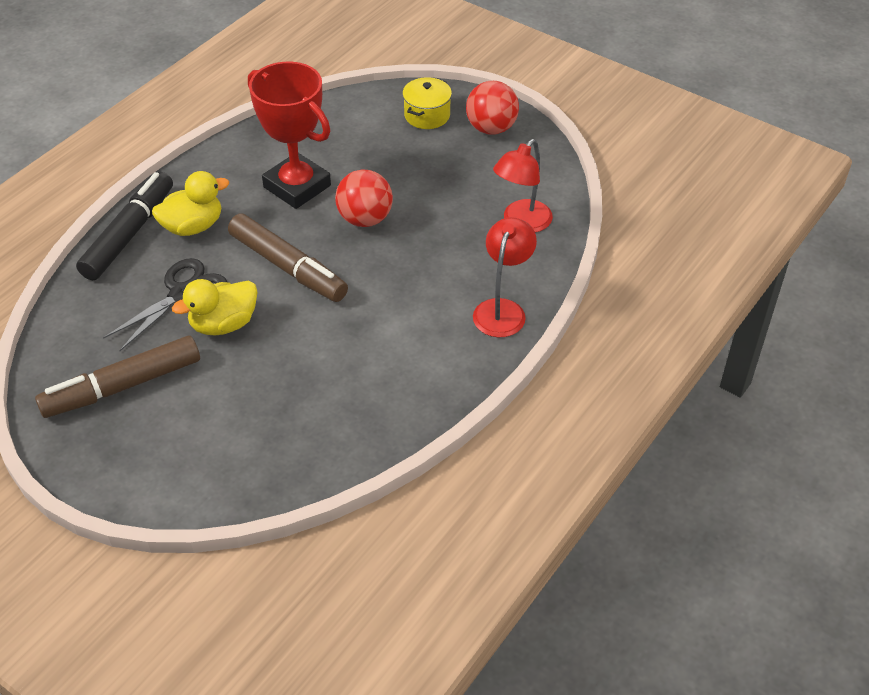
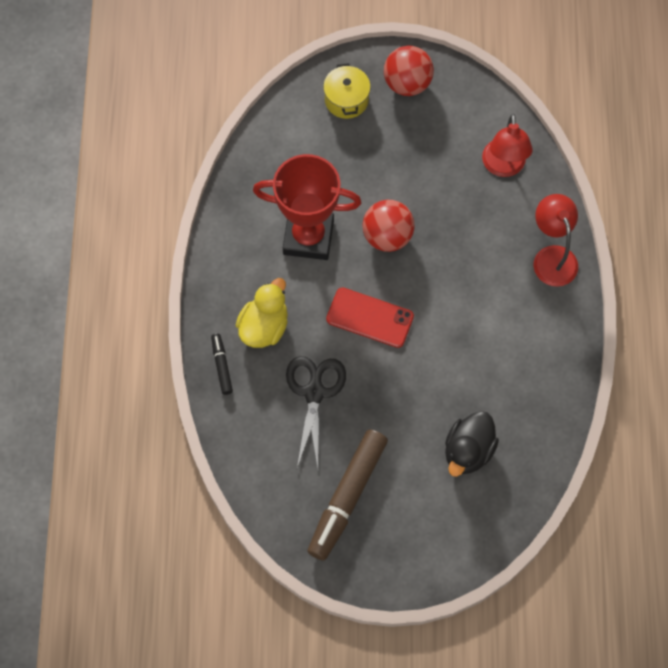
camera: 35 degrees left, 20 degrees up
black marker [76,172,173,280] -> black marker [211,333,233,395], size x0.47
yellow duck [172,279,258,336] -> none
brown marker [228,214,348,302] -> red phone [326,287,414,348]
none -> black duck [445,411,499,477]

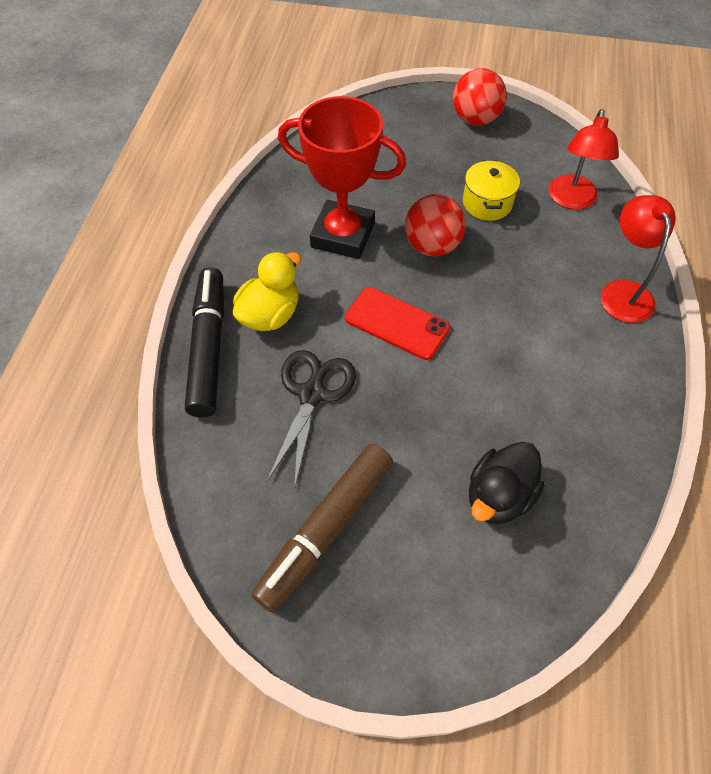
camera: 10 degrees right, 10 degrees down
black marker [211,333,233,395] -> black marker [185,267,224,418], size x2.13
yellow pot [323,63,371,119] -> yellow pot moved to [463,160,520,221]

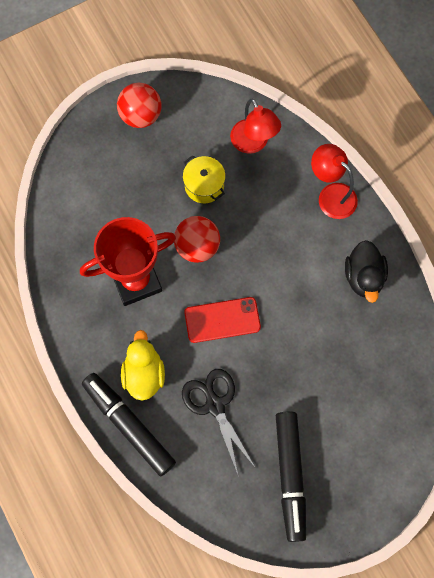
camera: 40 degrees left, 15 degrees up
brown marker [251,444,393,613] -> black marker [276,411,306,542]
black duck [469,442,545,524] -> black duck moved to [345,240,388,303]

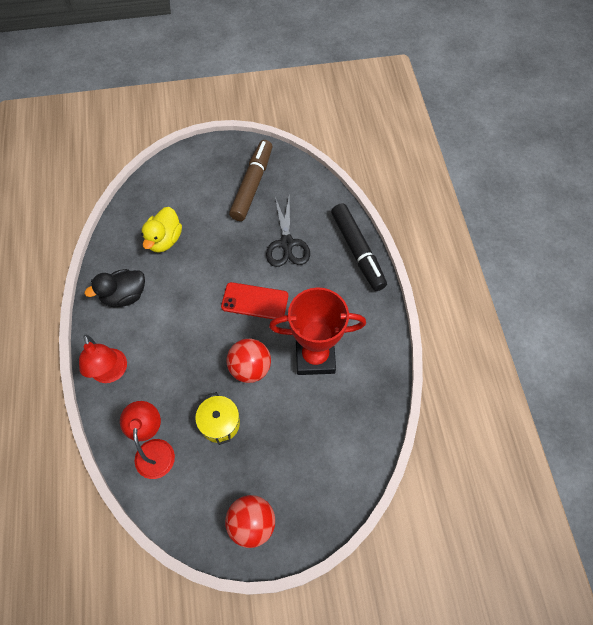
camera: 160 degrees left, 10 degrees down
yellow duck [121,330,165,401] -> yellow duck moved to [141,207,182,253]
black marker [276,411,306,542] -> brown marker [229,140,272,221]
black duck [345,240,388,303] -> black duck turned 135 degrees counterclockwise [85,269,145,307]

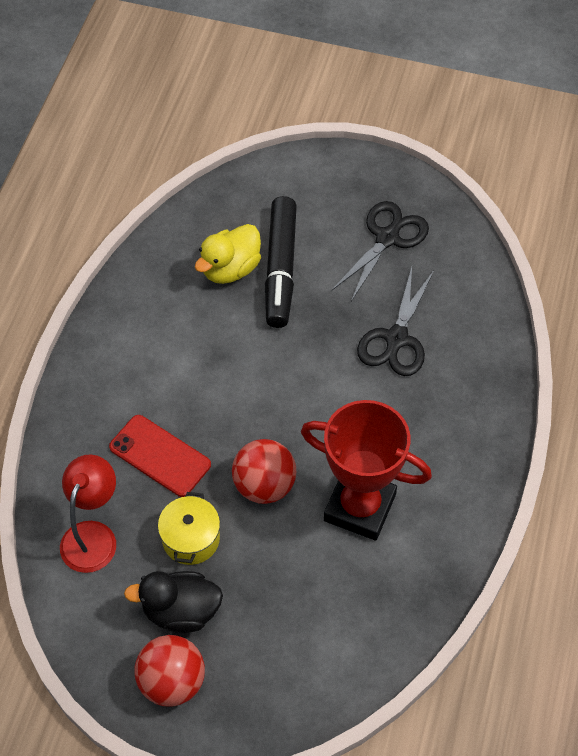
camera: 25 degrees right, 5 degrees down
red lamp [79,335,127,383] -> none
black duck [85,269,145,307] -> black duck moved to [124,571,223,633]
red phone [221,282,288,319] -> red phone moved to [109,415,211,497]
brown marker [229,140,272,221] -> black scissors [332,201,429,301]
black marker [331,203,387,291] -> black marker moved to [265,196,297,328]

